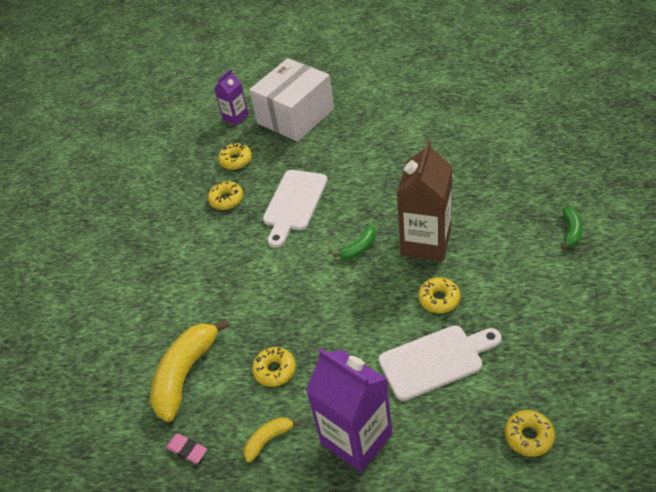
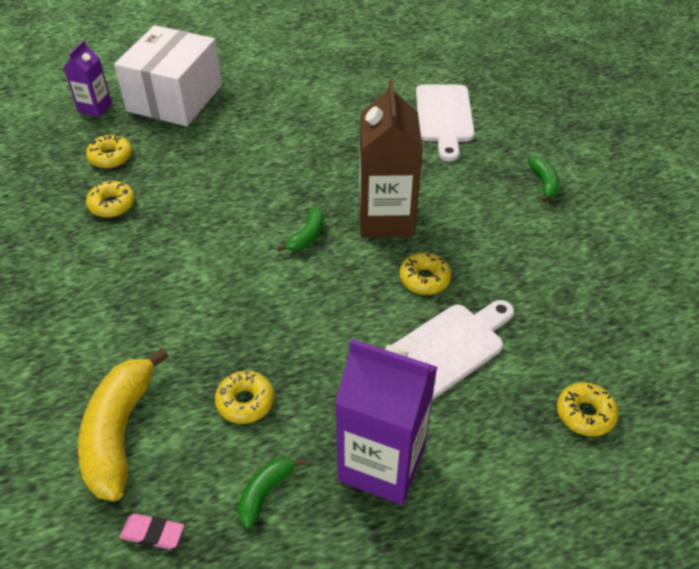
camera: 25 degrees left, 0 degrees up
yellow banana [244,417,300,463] -> green banana [238,457,305,529]
white cutting board [263,170,328,248] -> white cutting board moved to [416,84,475,162]

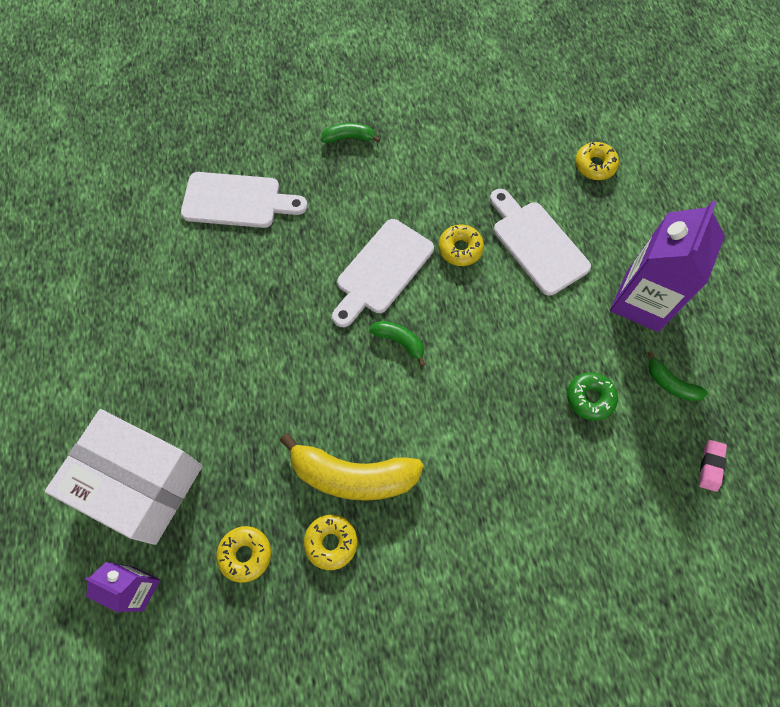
camera: 85 degrees left, 20 degrees up
yellow banana [78,348,168,501] -> yellow banana moved to [280,433,424,501]
yellow donut [215,371,274,424] -> green donut [567,372,618,421]
brown carton [359,79,423,237] -> white cutting board [332,219,434,327]

